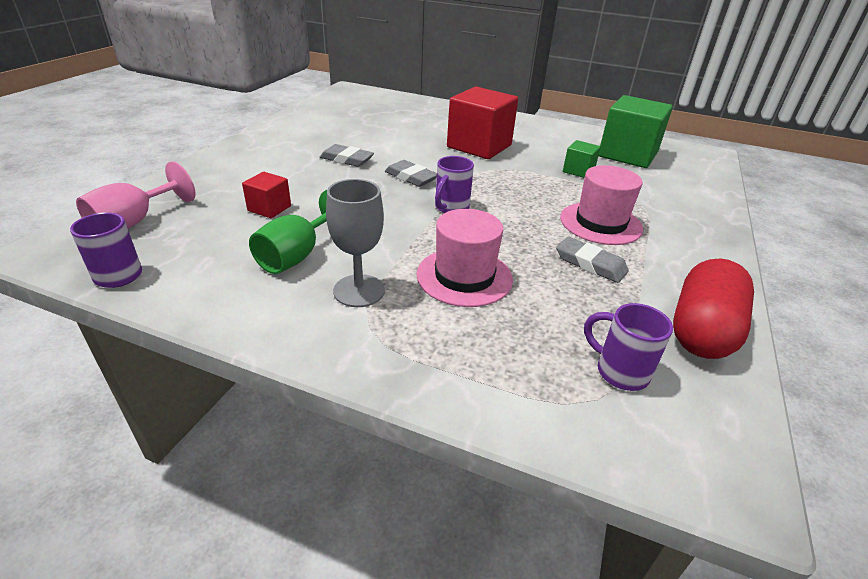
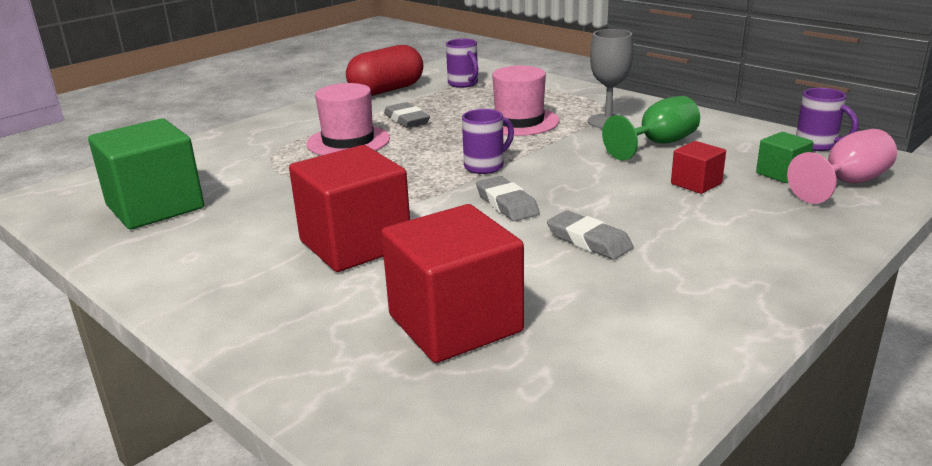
camera: 155 degrees left, 10 degrees down
green cube [563,140,601,178] -> green cube moved to [756,132,814,183]
none -> red cube [381,204,524,363]

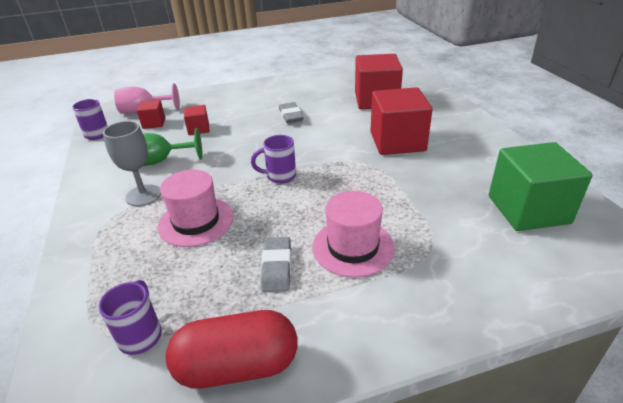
camera: 150 degrees left, 10 degrees up
grey eraser [476,176,540,221] -> none
green cube [756,132,814,183] -> red cube [137,100,165,129]

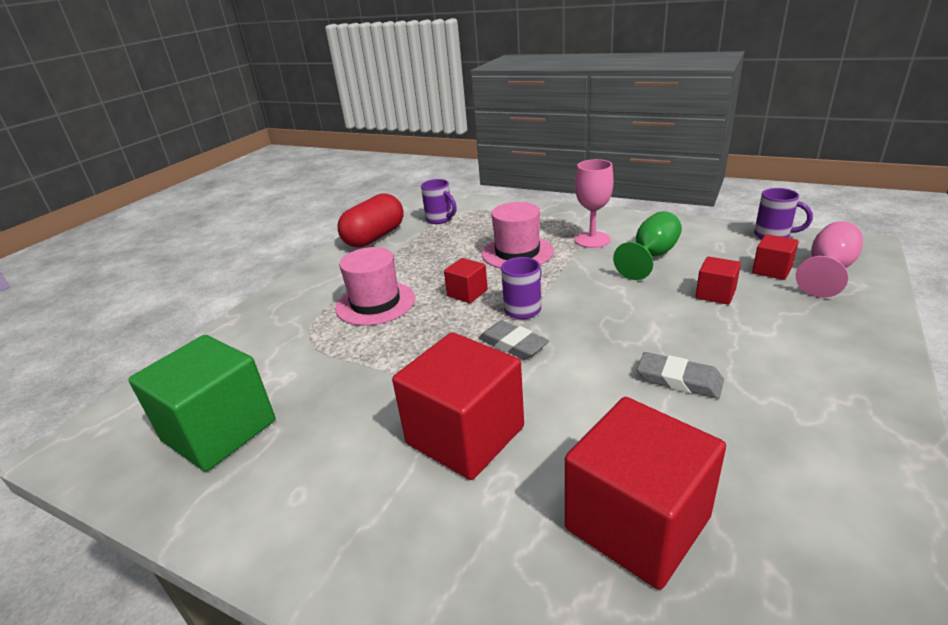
camera: 135 degrees right, 5 degrees down
grey goblet [103,121,161,206] -> pink goblet [575,159,614,248]
grey eraser [261,237,291,292] -> grey eraser moved to [479,320,549,360]
none -> red cube [444,258,488,303]

